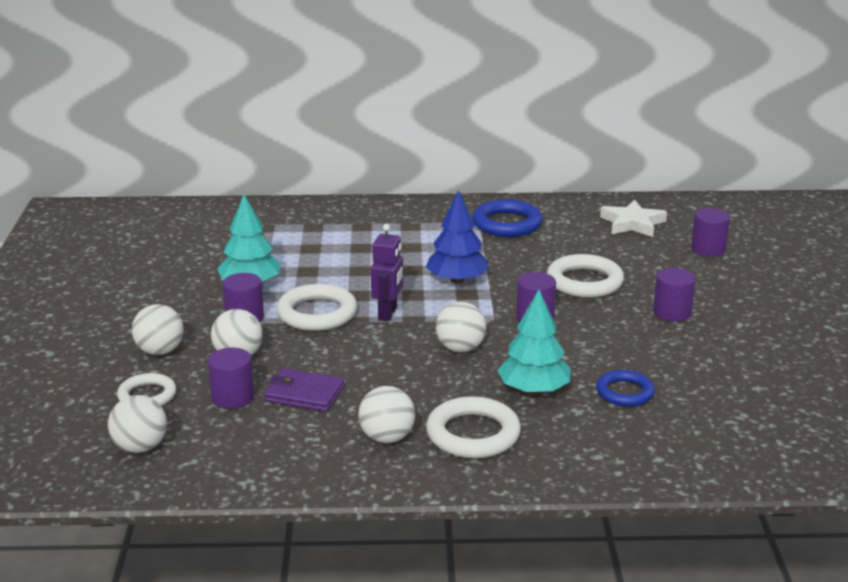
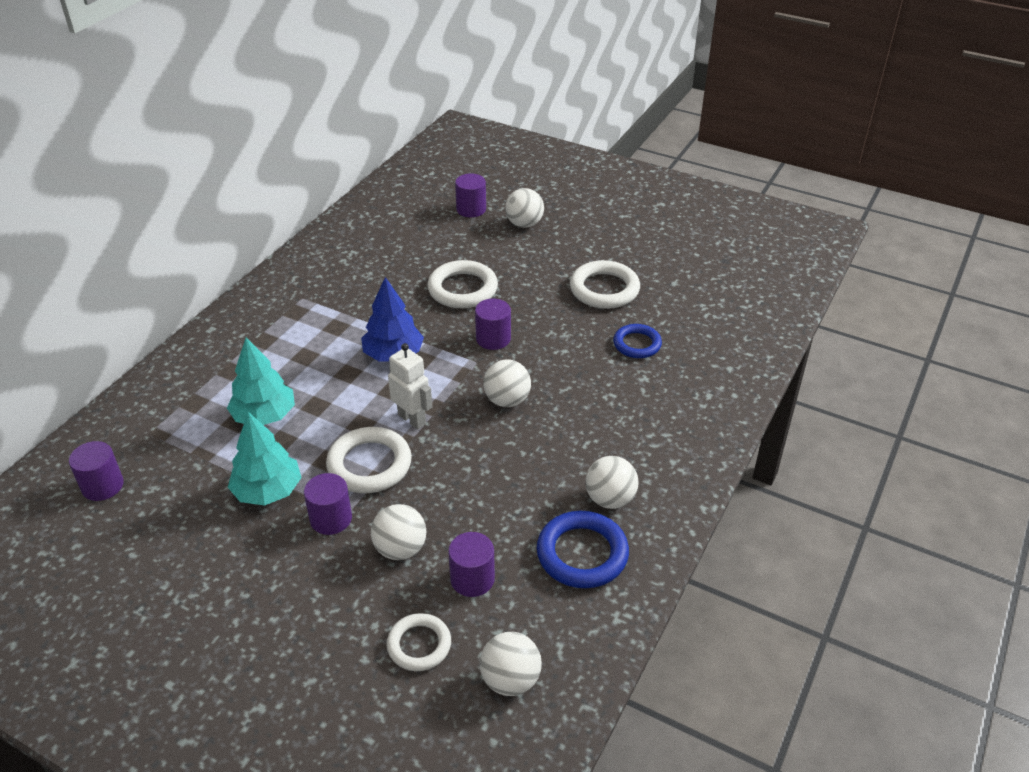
camera: 60 degrees left, 15 degrees up
white ball [132,304,184,355] -> white ball moved to [505,188,544,228]
purple wallet [264,368,344,412] -> none
purple robot [371,224,403,321] -> white robot [388,343,432,429]
white ring [426,396,521,458] -> white ring moved to [570,260,640,309]
blue ring [472,199,543,237] -> blue ring moved to [537,511,629,588]
turquoise tree [497,290,571,395] -> turquoise tree moved to [227,337,295,425]
white star [600,199,667,237] -> none
purple cylinder [653,268,696,321] -> purple cylinder moved to [69,441,124,501]

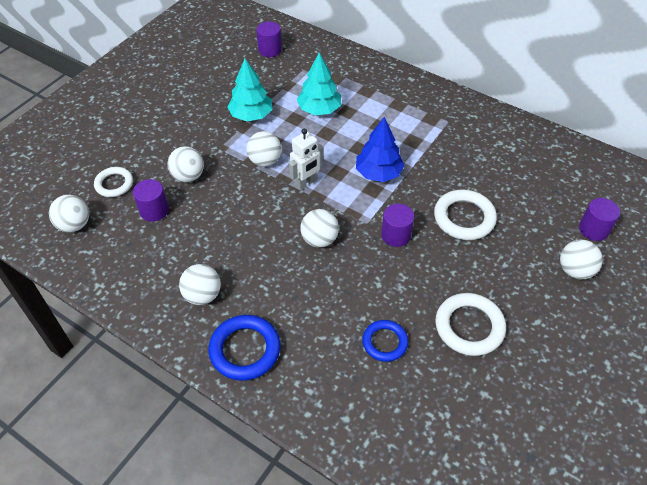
camera: 95 degrees right, 10 degrees up
purple cylinder [304,473,352,535] -> none
white ring [326,427,412,493] -> white ball [246,131,282,167]
blue ring [537,511,629,588] -> blue ring moved to [208,315,280,381]

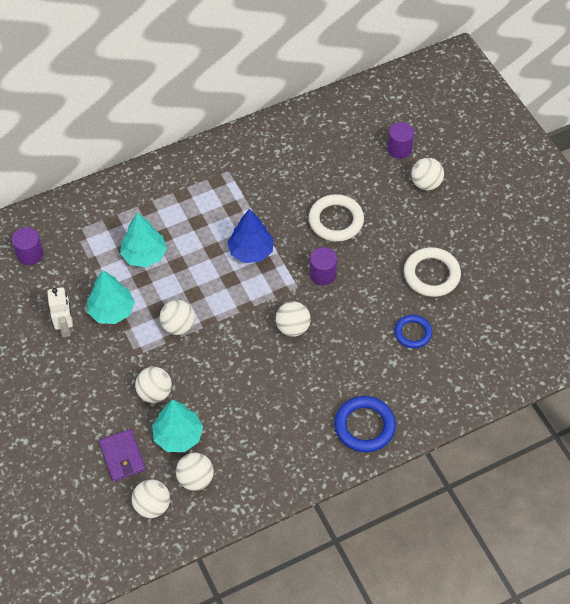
camera: 60 degrees left, 5 degrees up
white ring [94,167,133,197] -> purple wallet [99,429,146,482]
purple cylinder [133,179,169,222] -> turquoise tree [152,399,203,452]
white ball [179,264,221,305] -> white ball moved to [176,453,214,491]
white robot [289,129,323,190] -> white robot moved to [47,287,73,337]

